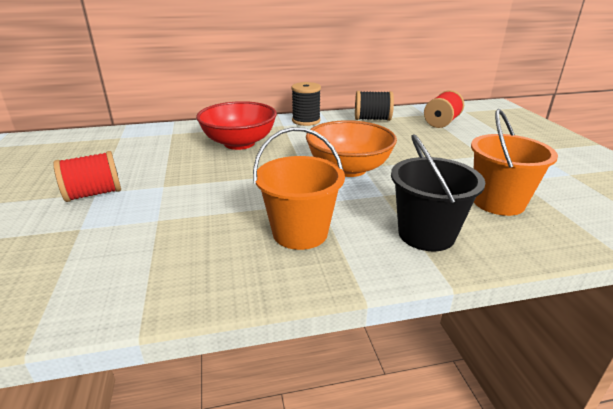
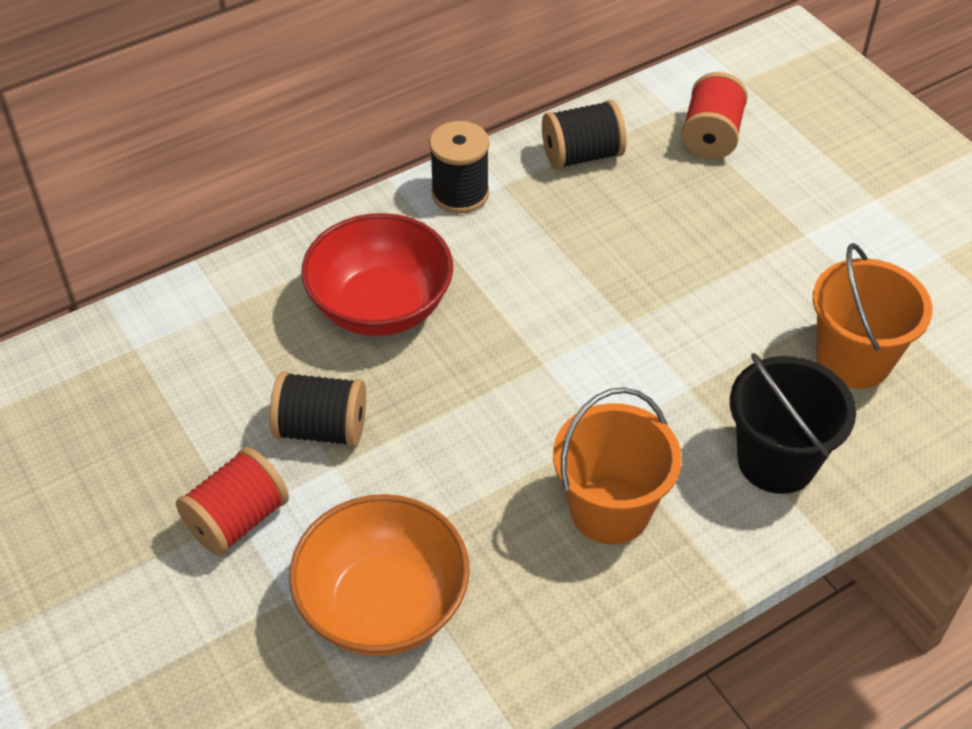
camera: 20 degrees left, 20 degrees up
orange bowl [306,120,397,177] -> orange bowl moved to [289,494,470,656]
none -> black spool [269,371,366,447]

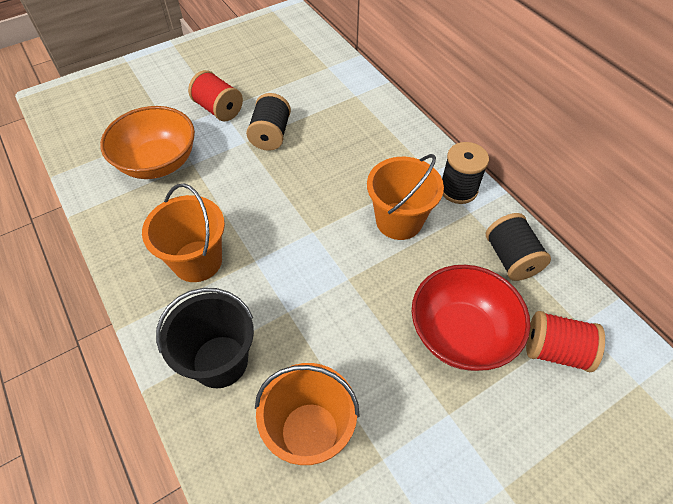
camera: 90 degrees right, 5 degrees up
red bowl [301,213,453,336] -> red bowl moved to [412,265,530,371]
none -> orange bucket [367,154,444,240]

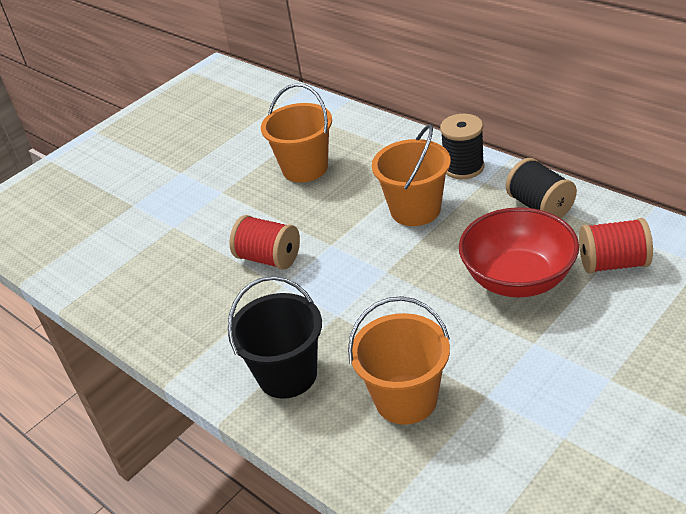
camera: 10 degrees left, 15 degrees down
orange bowl [100,106,195,179] -> none
orange bucket [142,184,225,282] -> orange bucket moved to [261,83,332,182]
red spool [188,70,243,121] -> red spool moved to [229,215,300,270]
black spool [246,93,291,151] -> none

